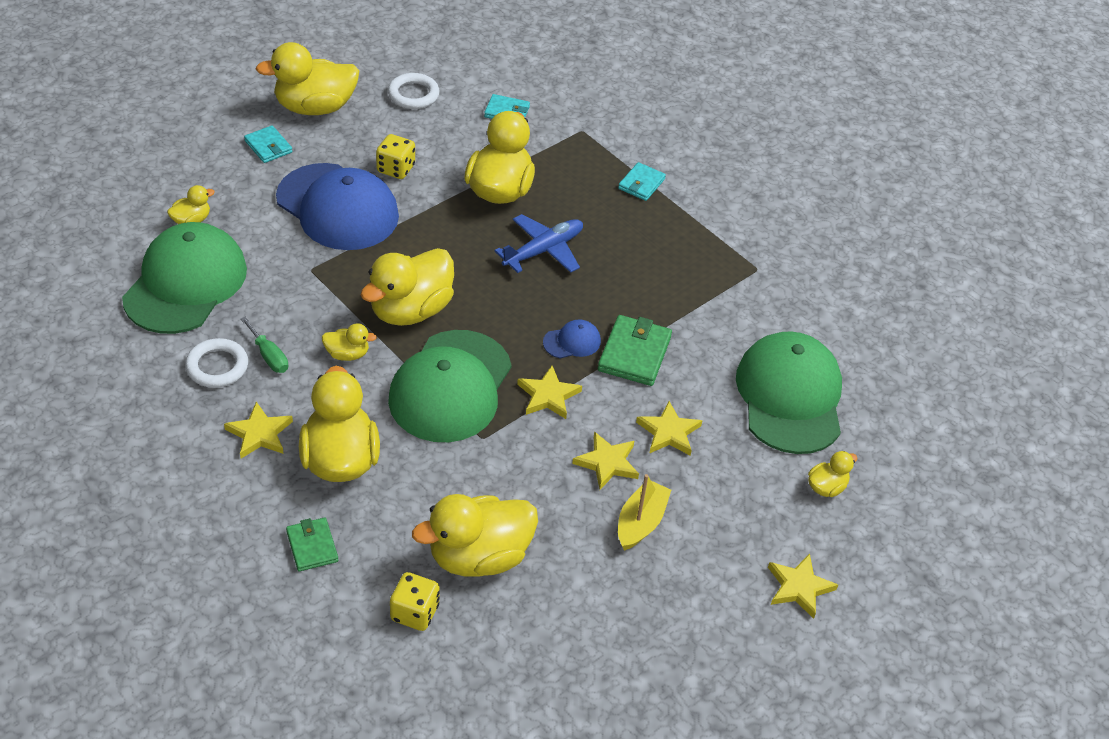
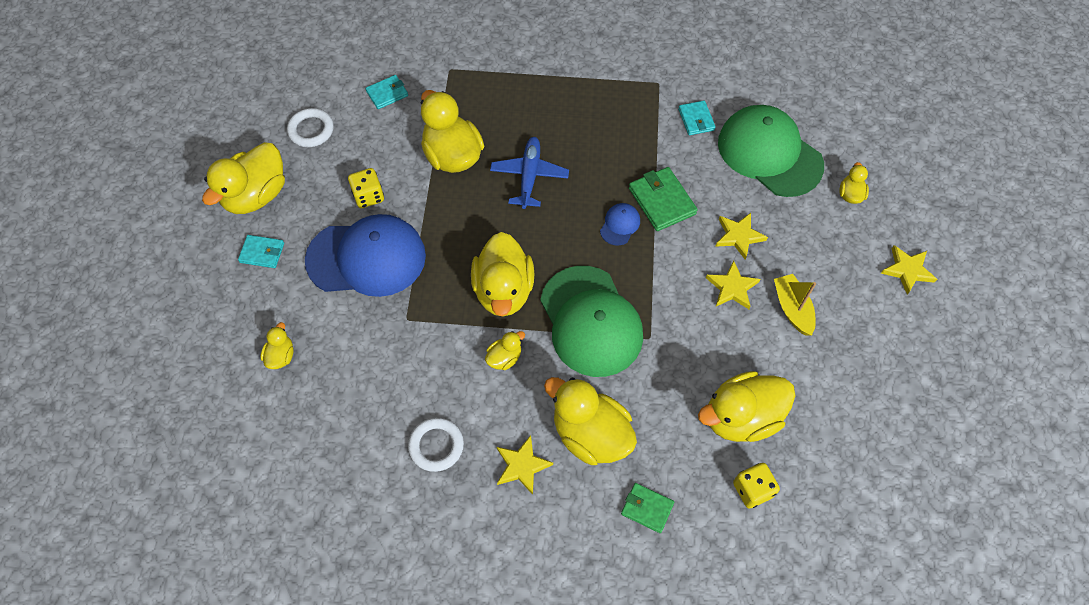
camera: 40 degrees left, 15 degrees up
green cap [122,222,247,334] -> none
green screwdriver [241,317,288,373] -> none
yellow duck [412,494,538,576] -> yellow duck turned 45 degrees clockwise [698,371,795,442]
yellow star [517,366,582,419] -> none
turquoise wallet [618,162,666,201] -> turquoise wallet moved to [678,100,716,135]

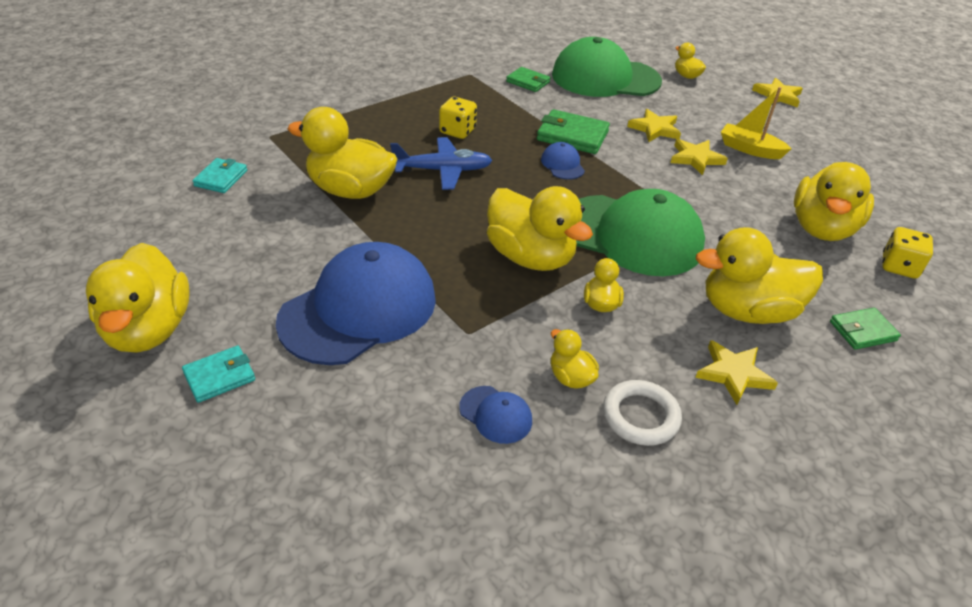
camera: 45 degrees left, 20 degrees down
yellow duck [260,322,293,369] -> yellow duck moved to [551,329,599,389]
white ring [287,108,334,147] -> none
yellow dice [348,168,384,208] -> yellow dice moved to [439,97,477,139]
blue plane [490,137,569,209] -> blue plane turned 120 degrees clockwise [390,137,493,190]
turquoise wallet [678,100,716,135] -> green wallet [506,67,550,92]
none -> blue cap [459,386,532,444]

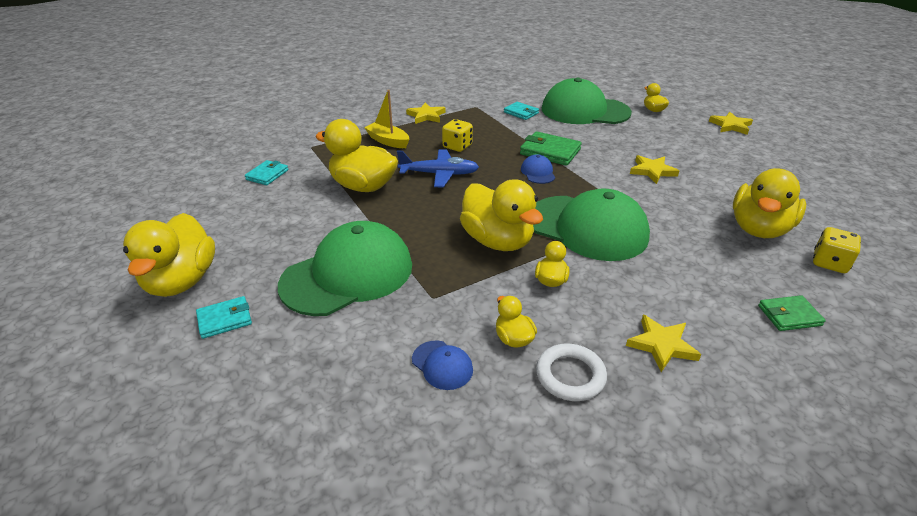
camera: 10 degrees right, 5 degrees down
blue cap [276,242,436,365] -> green cap [278,221,412,316]
green wallet [506,67,550,92] -> turquoise wallet [504,102,539,120]
yellow star [627,109,681,142] -> yellow star moved to [406,103,446,124]
yellow duck [696,227,823,324] -> none
yellow boat [721,87,792,159] -> yellow boat moved to [364,90,409,148]

